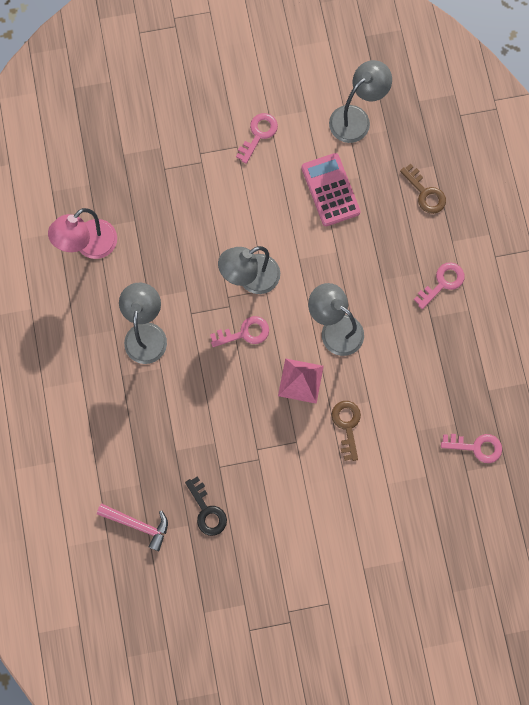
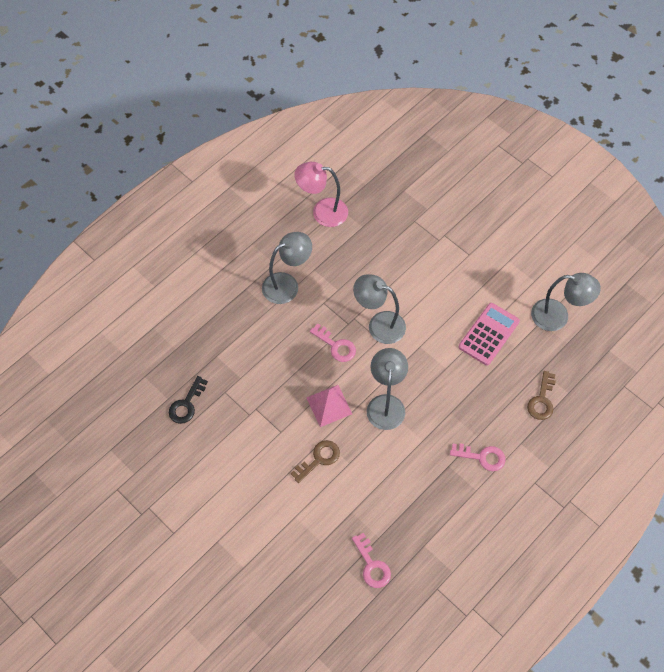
camera: 55 degrees right, 15 degrees down
pink hammer [97,503,168,551] -> none
pink key [236,113,278,164] -> none

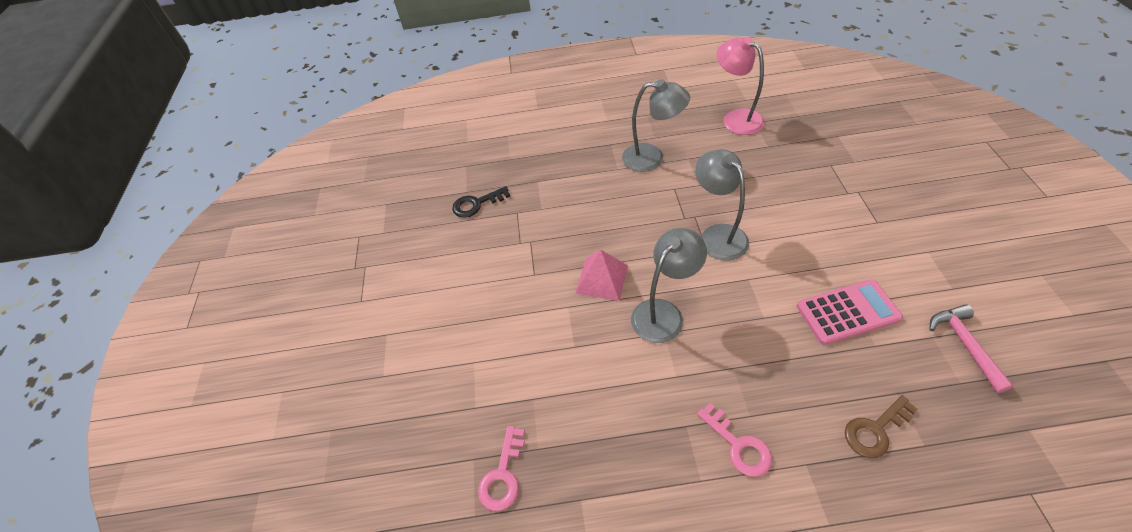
camera: 45 degrees right, 10 degrees down
brown key [291,440,340,483] -> none
pink key [310,323,356,362] -> none
grey lamp [531,273,601,331] -> pink hammer [930,304,1014,393]

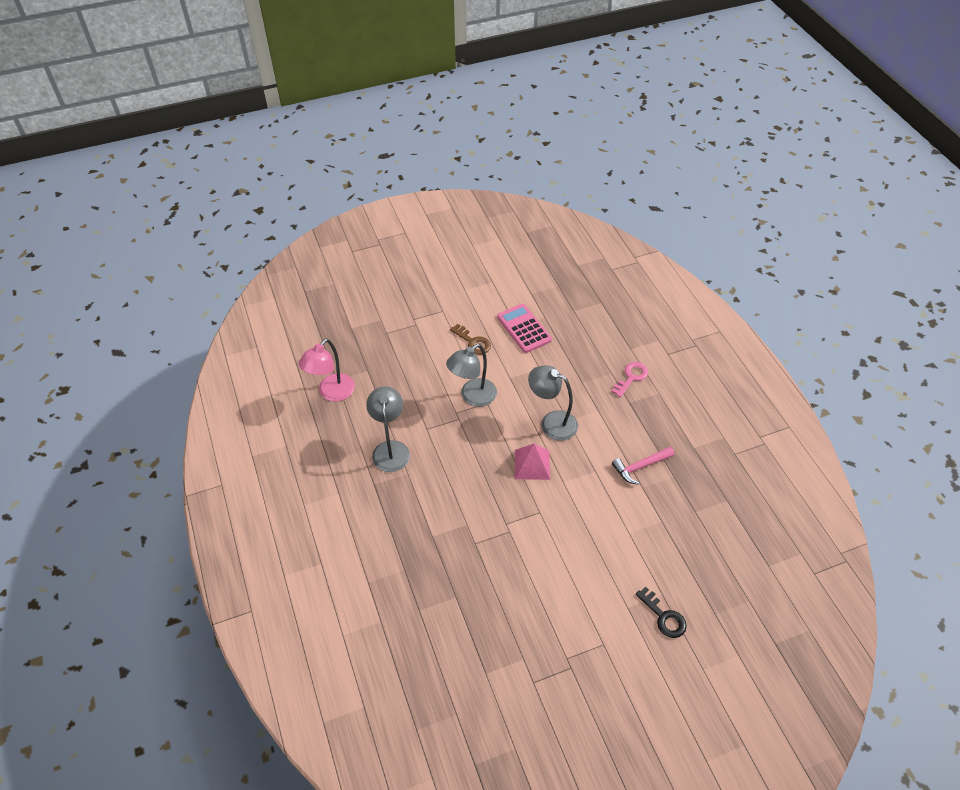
camera: 110 degrees left, 0 degrees up
black key [452,186,510,218] -> black key moved to [636,587,687,638]
pink key [478,426,525,511] -> none
brown key [845,395,918,458] -> brown key moved to [450,324,491,355]
pink hammer [930,304,1014,393] -> pink hammer moved to [612,447,675,485]

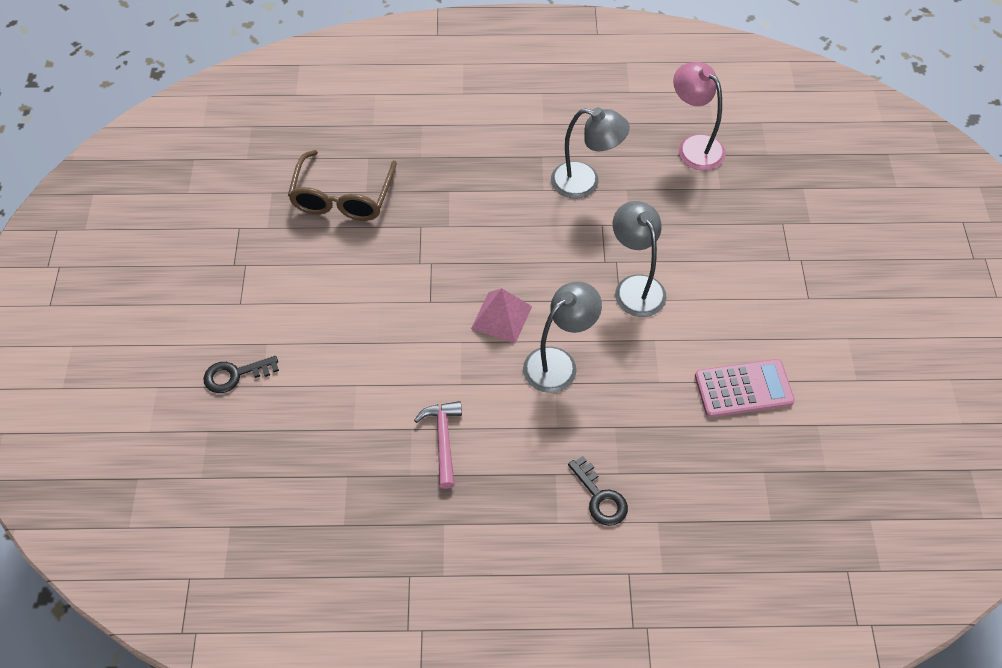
camera: 110 degrees right, 5 degrees up
brown key [450,324,491,355] -> none
pink key [612,362,648,398] -> black key [568,456,628,526]
none -> brown glasses [288,150,397,221]

